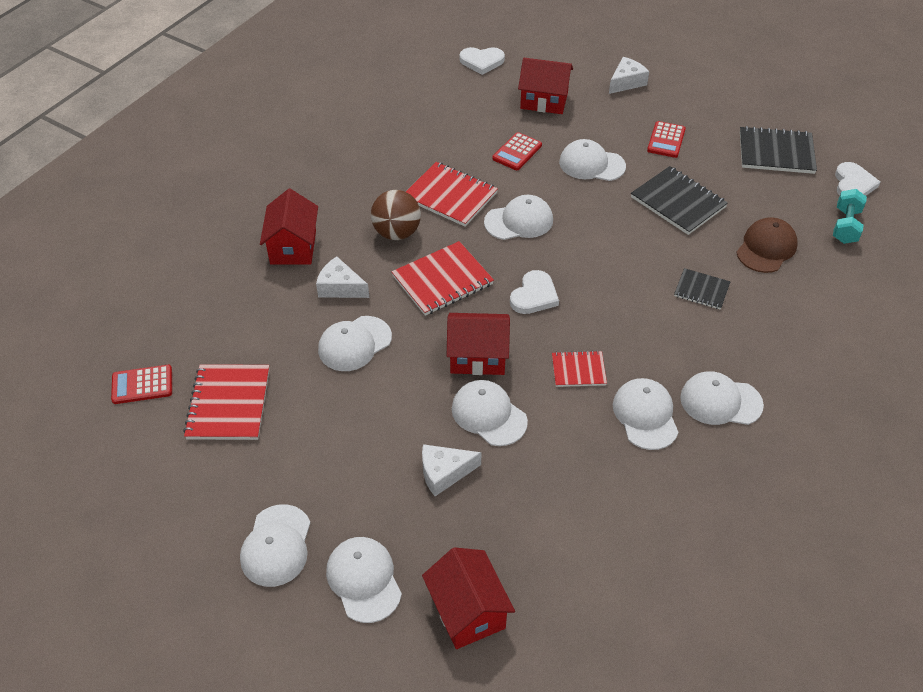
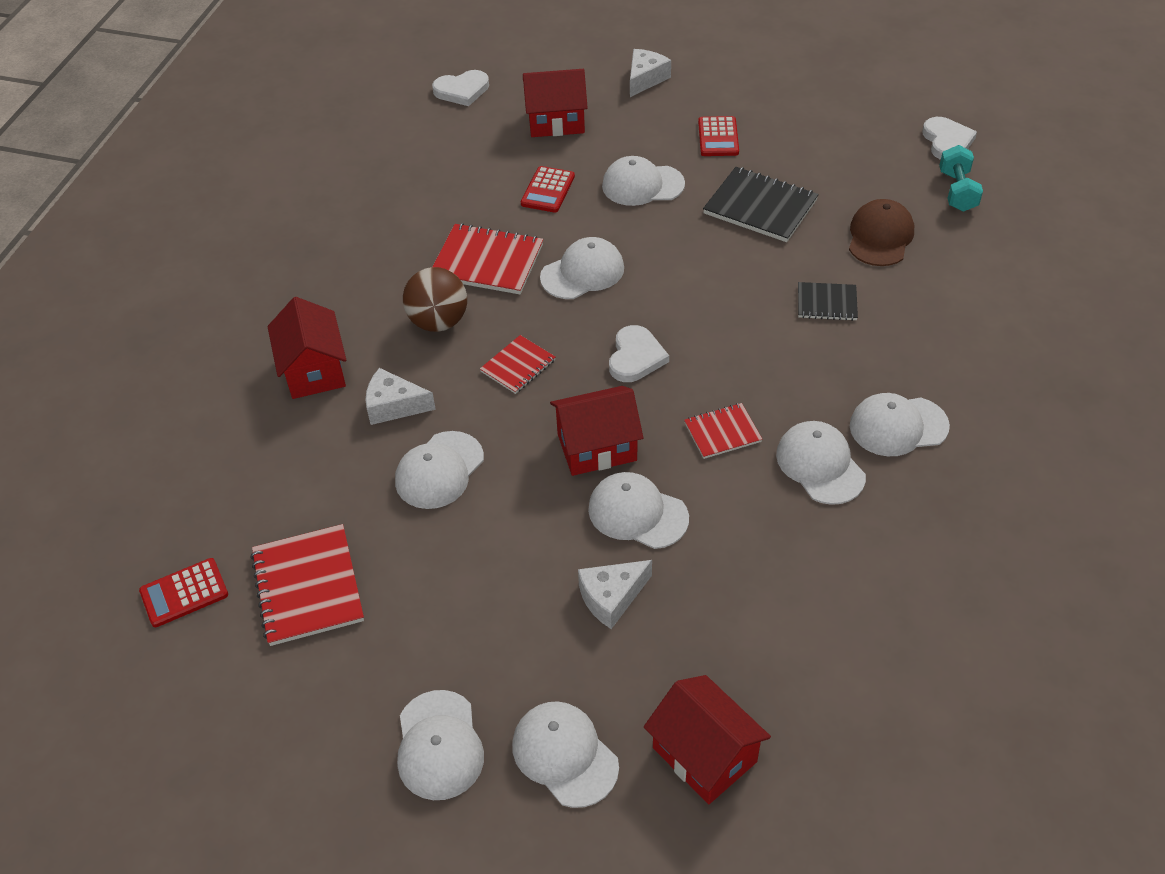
camera: 15 degrees left, 0 degrees up
red notebook [392,241,494,316] -> red notebook [480,335,555,394], size x0.59
black notebook [740,126,817,174] -> none

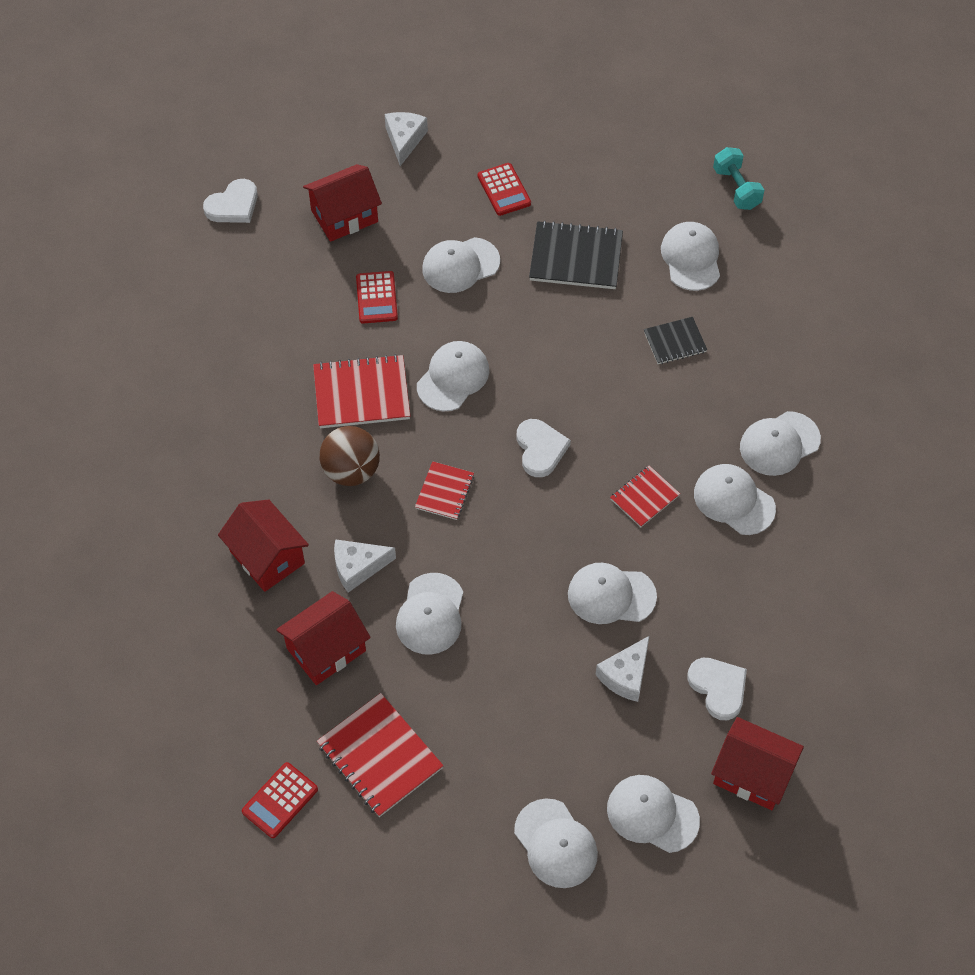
camera: 25 degrees left, 10 degrees up
red house [550,386,644,476] -> red house moved to [276,591,371,685]
brown cap [849,199,914,266] -> white cap [661,222,720,291]
white heart [922,117,977,160] -> white heart moved to [687,658,747,720]

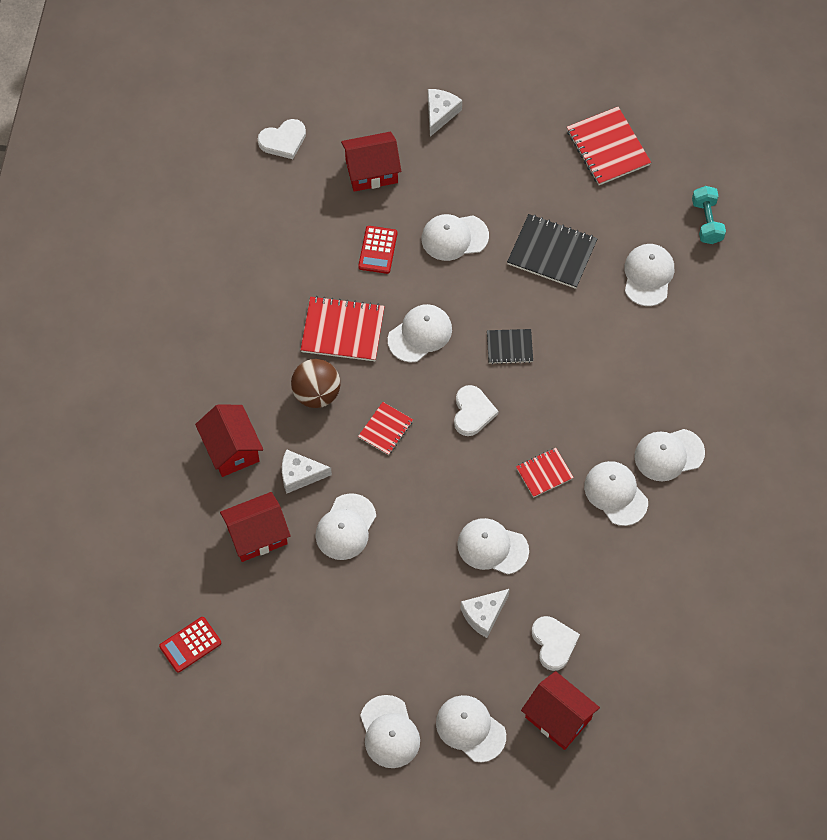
camera: 15 degrees right, 5 degrees up
red notebook [317,693,444,817] -> red notebook moved to [567,107,651,185]
red calculator [478,163,531,216] -> none
black notebook [644,317,707,364] -> black notebook moved to [487,329,533,364]

